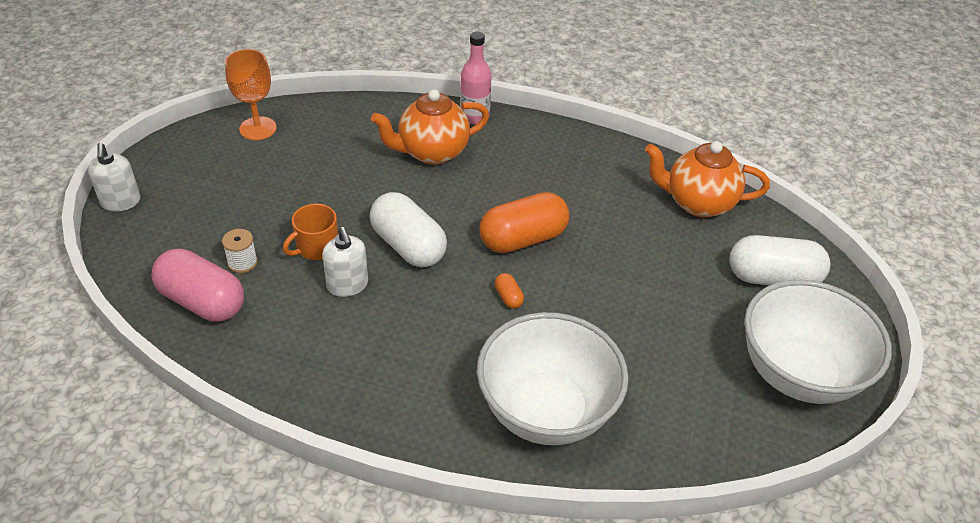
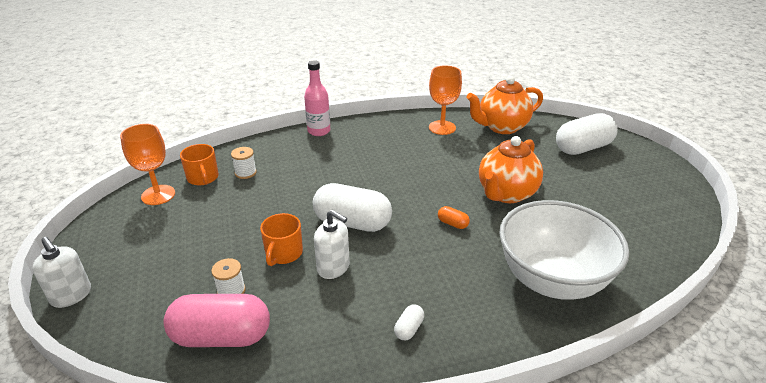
camera: 30 degrees left, 10 degrees down
orange teapot [371,89,489,165] -> orange teapot moved to [479,136,543,203]
orange capsule [480,192,569,253] -> none
white bowl [744,280,892,404] -> none
none -> orange mug [180,144,219,186]
none -> white spool [231,147,257,179]
none -> white capsule [394,304,424,340]
none -> orange goblet [429,65,462,135]

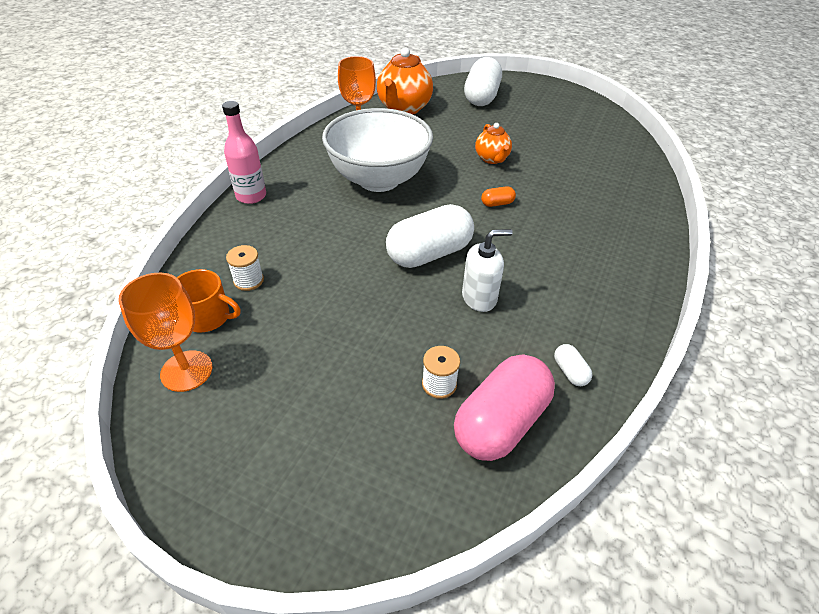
camera: 50 degrees left, 10 degrees up
white soap dispenser [32,237,91,308] -> none
orange mug [260,213,303,266] -> none
white capsule [394,304,424,340] -> white capsule moved to [554,344,592,386]
orange teapot [479,136,543,203] -> orange teapot [475,123,512,164], size x0.58
white bowl [499,200,629,300] -> white bowl moved to [322,108,433,192]

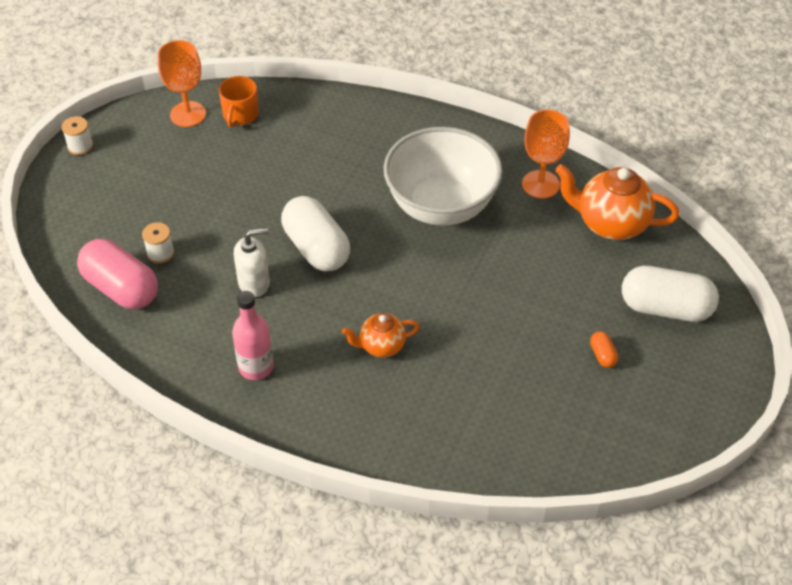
camera: 90 degrees right, 5 degrees up
pink bottle [222,101,266,204] -> pink bottle moved to [232,291,274,380]
white spool [226,245,264,291] -> white spool moved to [62,116,93,155]
white soap dispenser [462,229,513,312] -> white soap dispenser turned 90 degrees counterclockwise [234,228,270,297]
orange teapot [475,123,512,164] -> orange teapot moved to [342,313,420,358]
orange capsule [481,186,516,207] -> orange capsule moved to [590,331,618,368]
white capsule [554,344,592,386] -> none

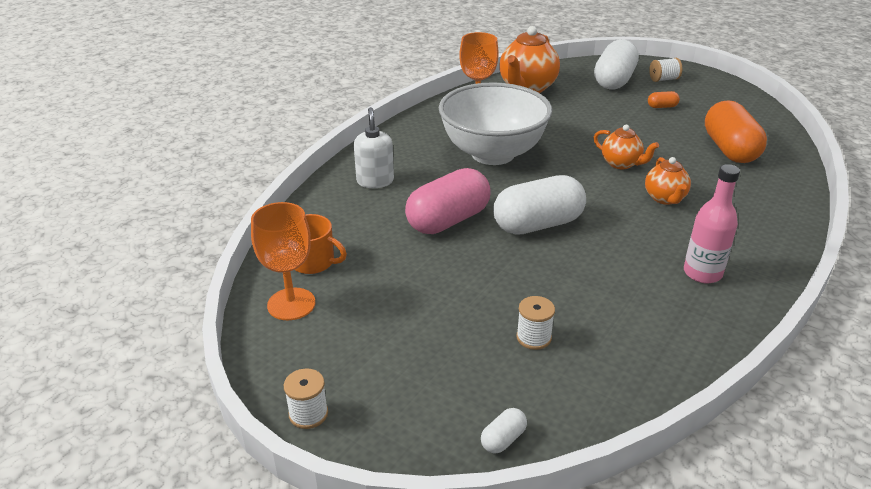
camera: 80 degrees left, 15 degrees down
pink capsule [77,239,158,309] -> pink capsule moved to [405,168,491,234]
white soap dispenser [234,228,270,297] -> white soap dispenser moved to [354,107,394,188]
none -> white capsule [481,408,527,454]
none -> orange teapot [594,125,659,170]
none -> white spool [649,58,682,82]
none -> orange capsule [705,101,767,163]

